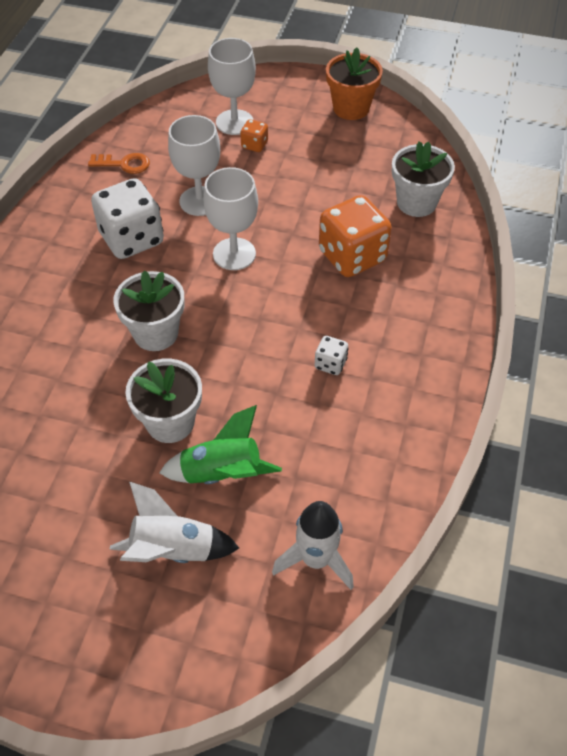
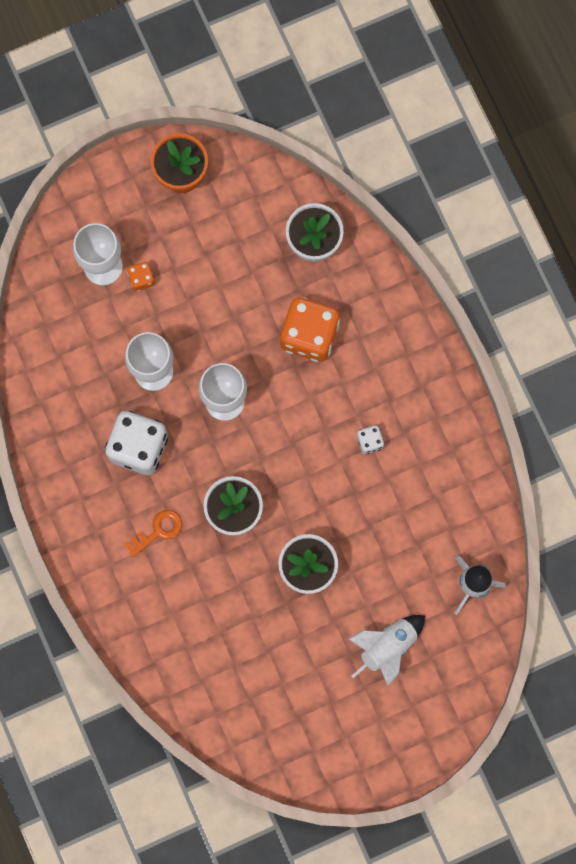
camera: 40 degrees left, 25 degrees up
orange key [88,153,150,174] -> orange key moved to [125,510,182,557]
green rocket [159,405,282,484] -> none

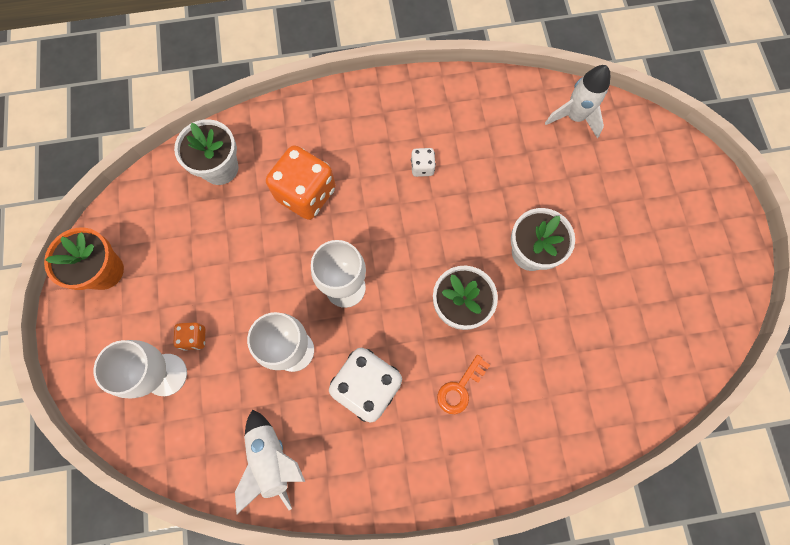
camera: 75 degrees left, 5 degrees down
orange key [125,510,182,557] -> orange key turned 120 degrees counterclockwise [437,355,490,414]
white rocket [349,615,425,686] -> white rocket moved to [235,409,305,514]

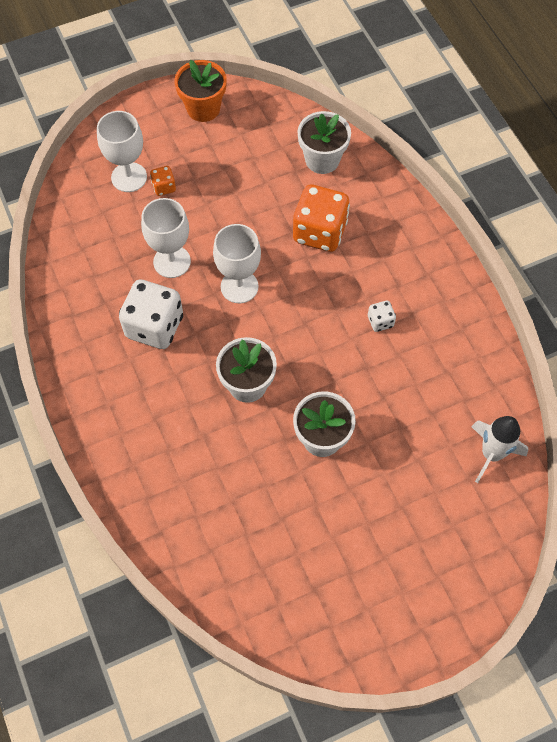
camera: 75 degrees right, 10 degrees down
white rocket [235,409,305,514] -> none
orange key [437,355,490,414] -> none

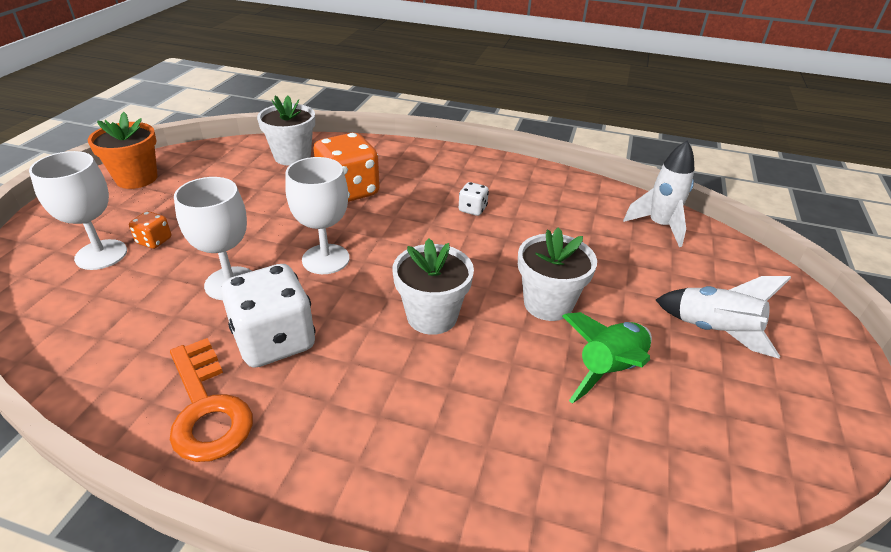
camera: 50 degrees left, 25 degrees down
none -> orange key [170,338,253,462]
none -> green rocket [562,312,652,404]
none -> white rocket [656,276,791,358]

